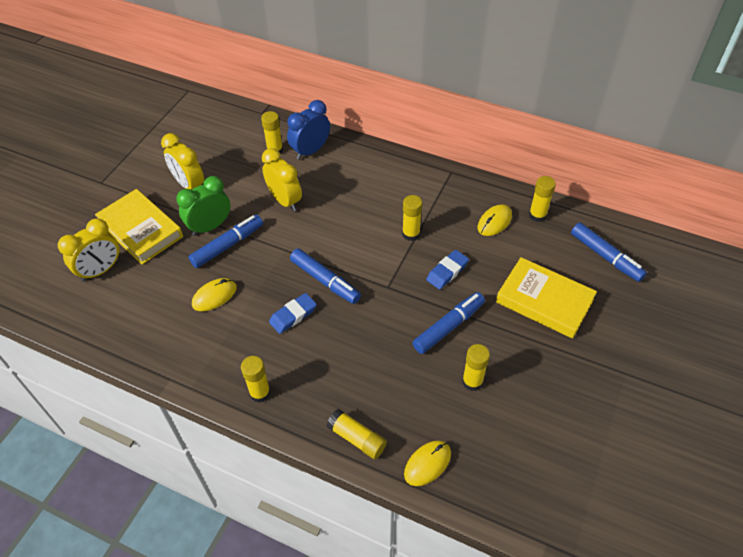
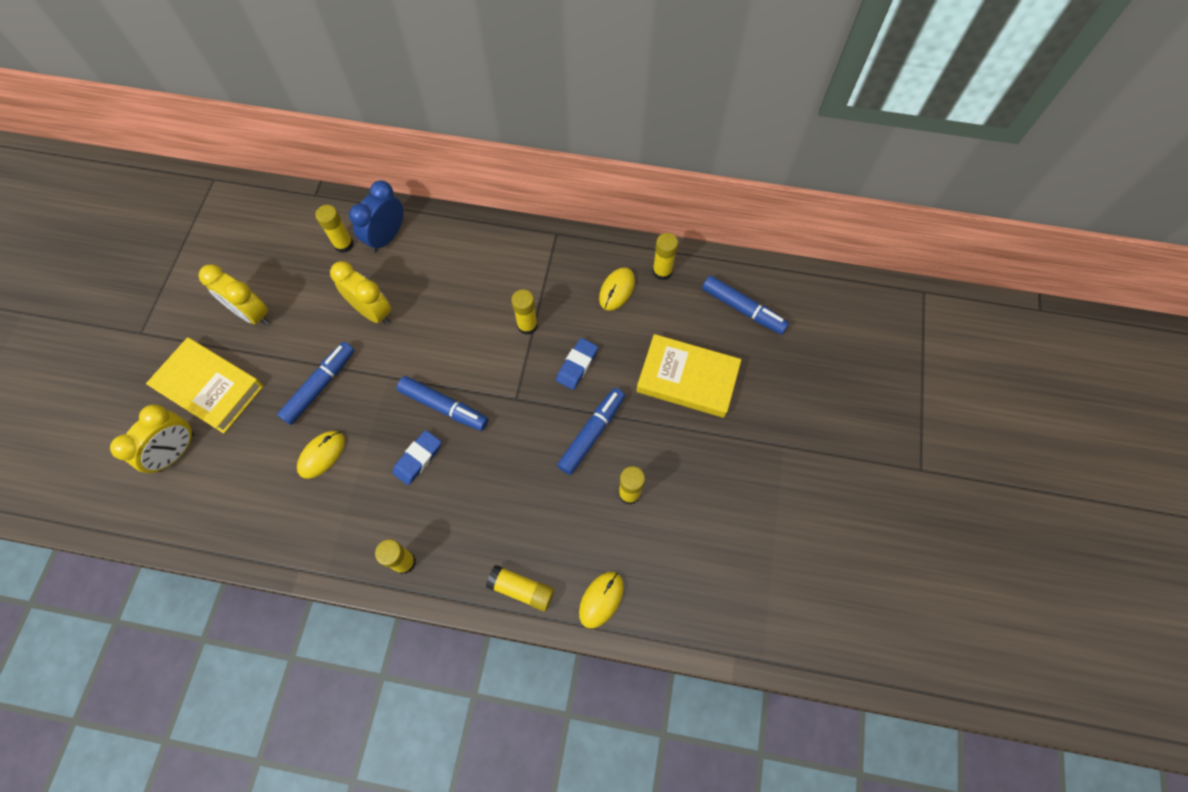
camera: 15 degrees left, 15 degrees up
green clock [176,176,230,236] -> none

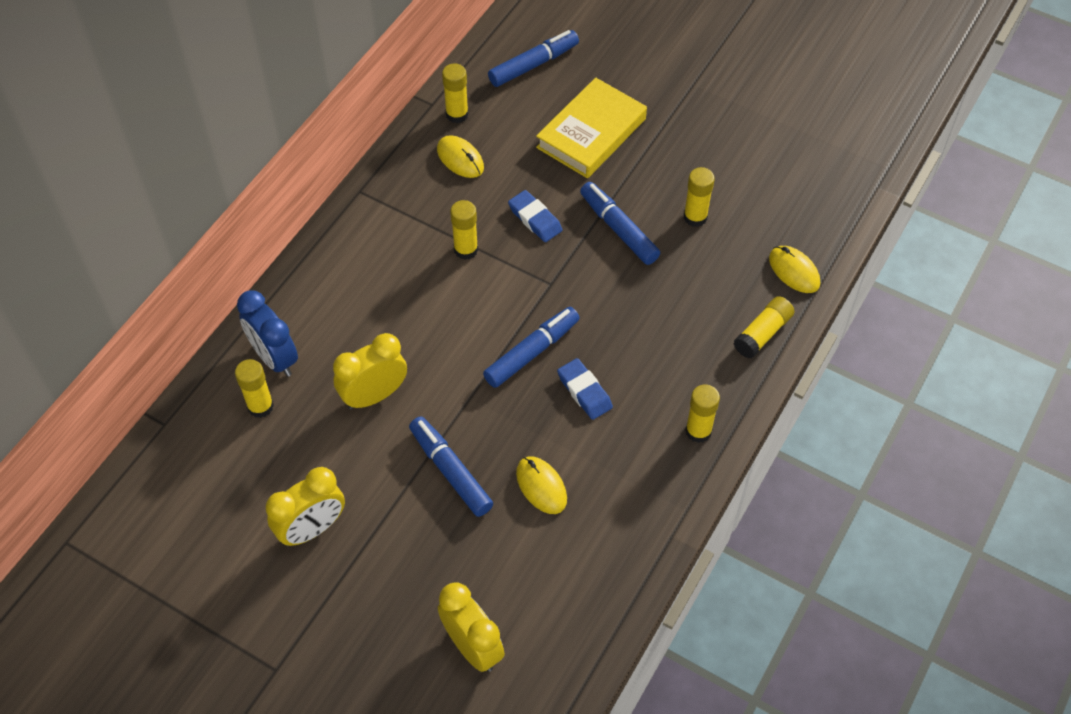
camera: 70 degrees left, 10 degrees down
yellow book [146,337,263,434] -> none

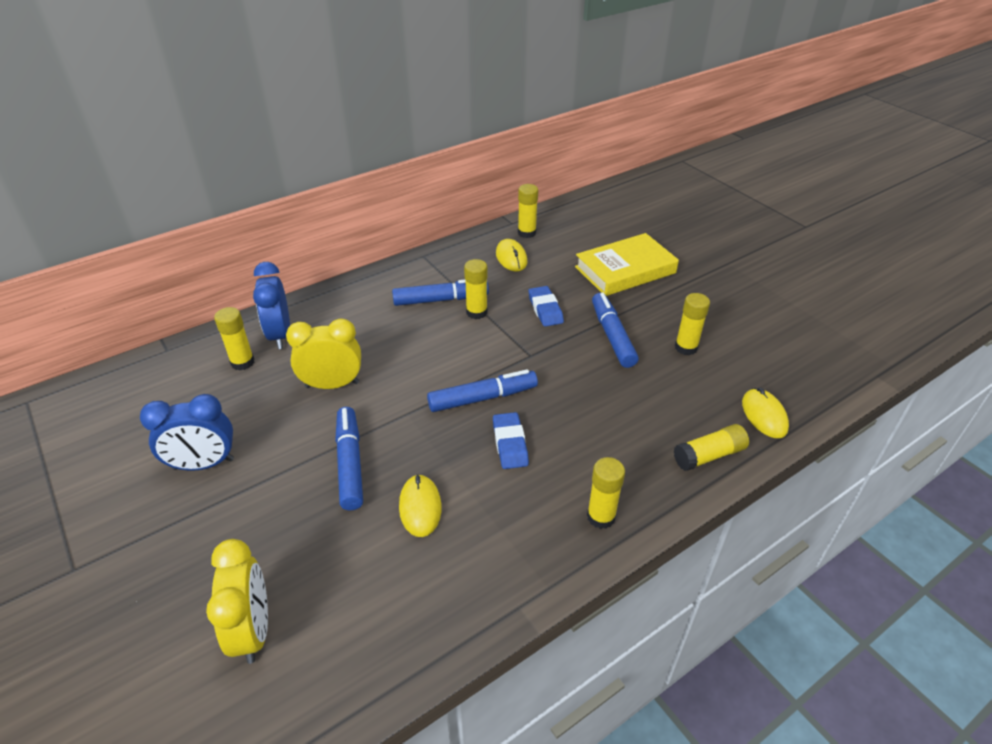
camera: 25 degrees right, 15 degrees down
yellow clock [266,467,345,546] -> blue clock [140,394,234,471]
blue marker [488,30,579,87] -> blue marker moved to [392,280,489,306]

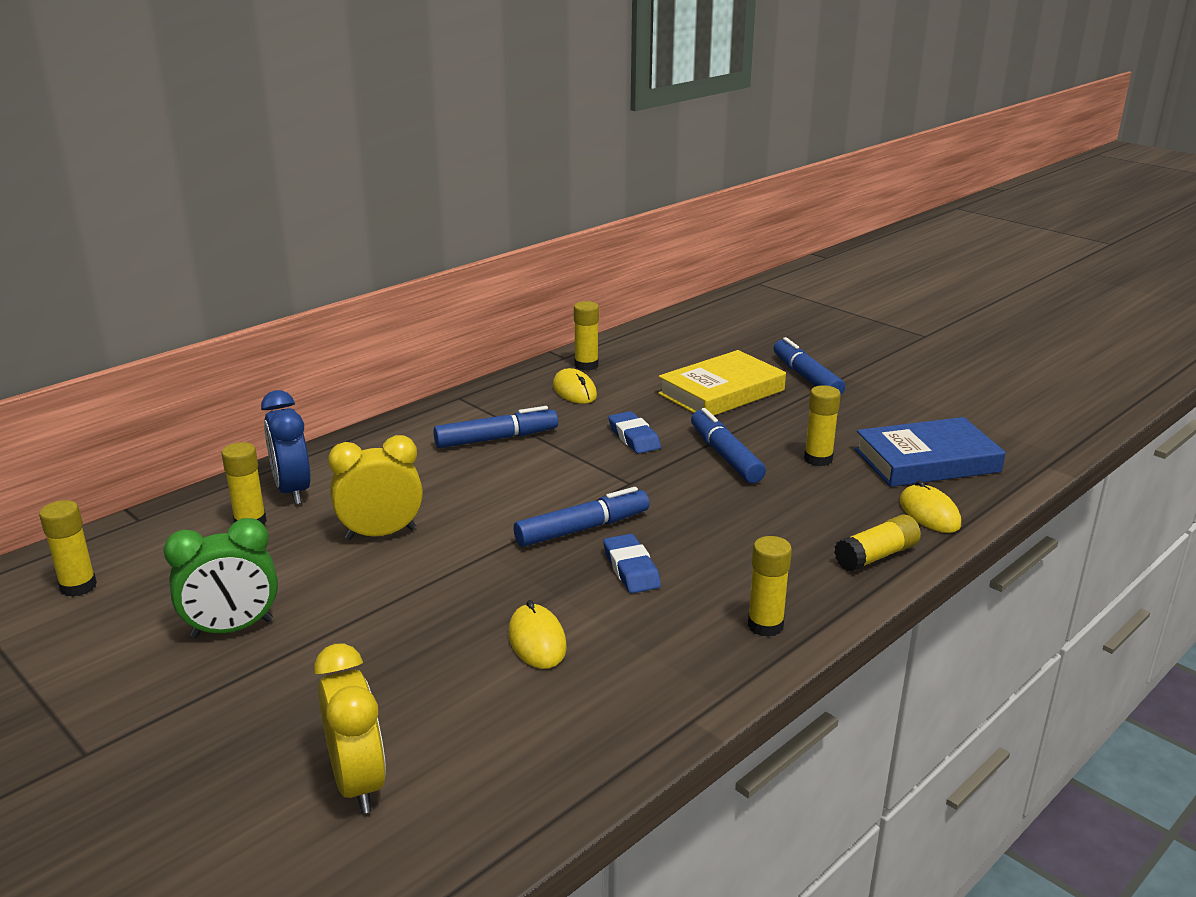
camera: 10 degrees left, 15 degrees down
blue clock [140,394,234,471] -> green clock [163,518,278,638]
blue marker [335,407,363,510] -> blue marker moved to [774,337,845,395]
yellow glue stick [464,259,487,319] -> yellow glue stick moved to [39,500,97,597]
none -> blue book [855,417,1006,487]

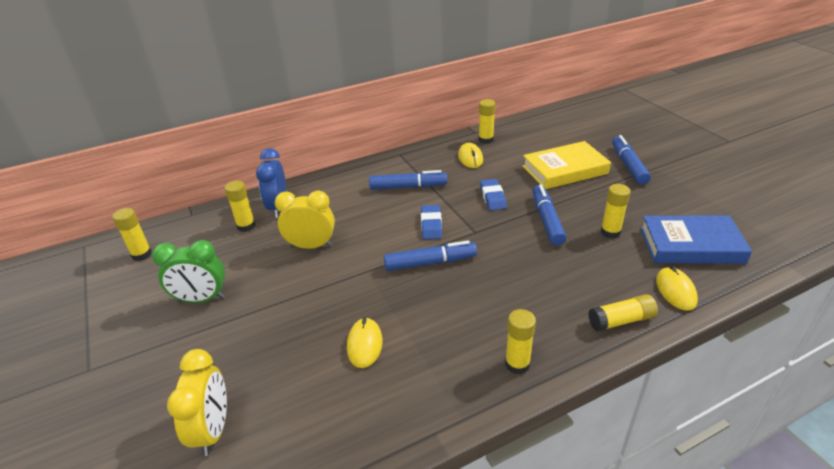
camera: 20 degrees right, 10 degrees up
blue eraser [603,534,661,593] -> blue eraser moved to [421,205,442,239]

